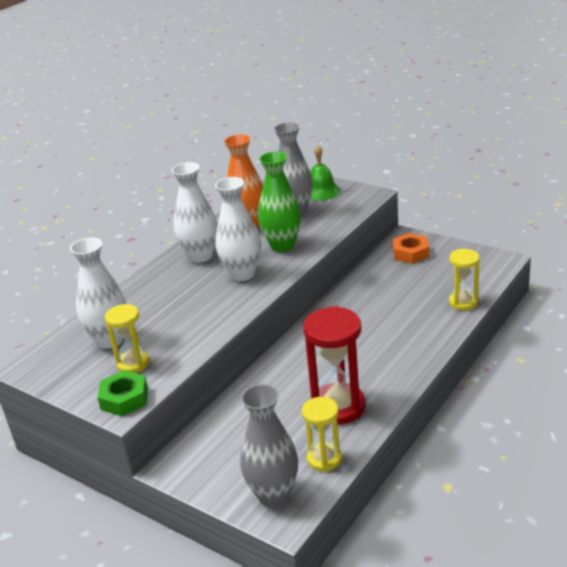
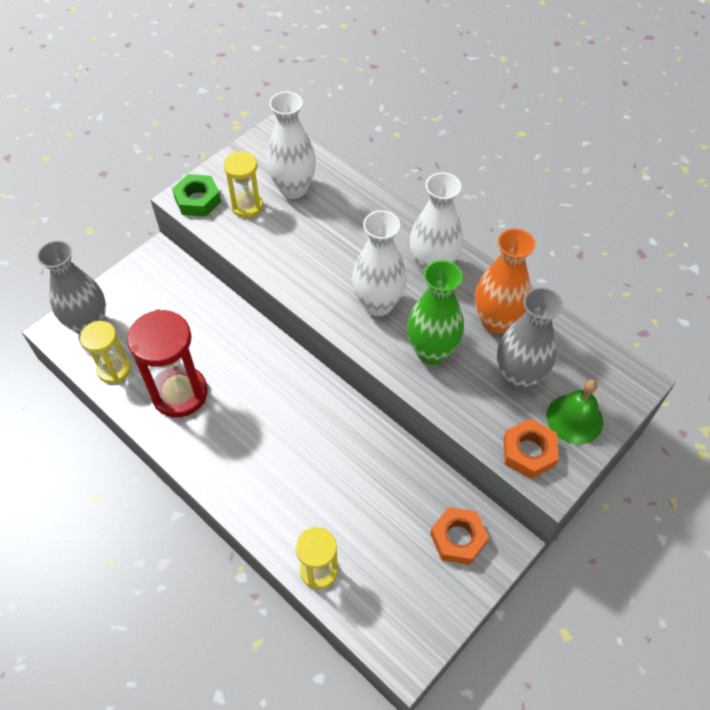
camera: 95 degrees right, 25 degrees up
none -> orange nut [503,418,559,479]

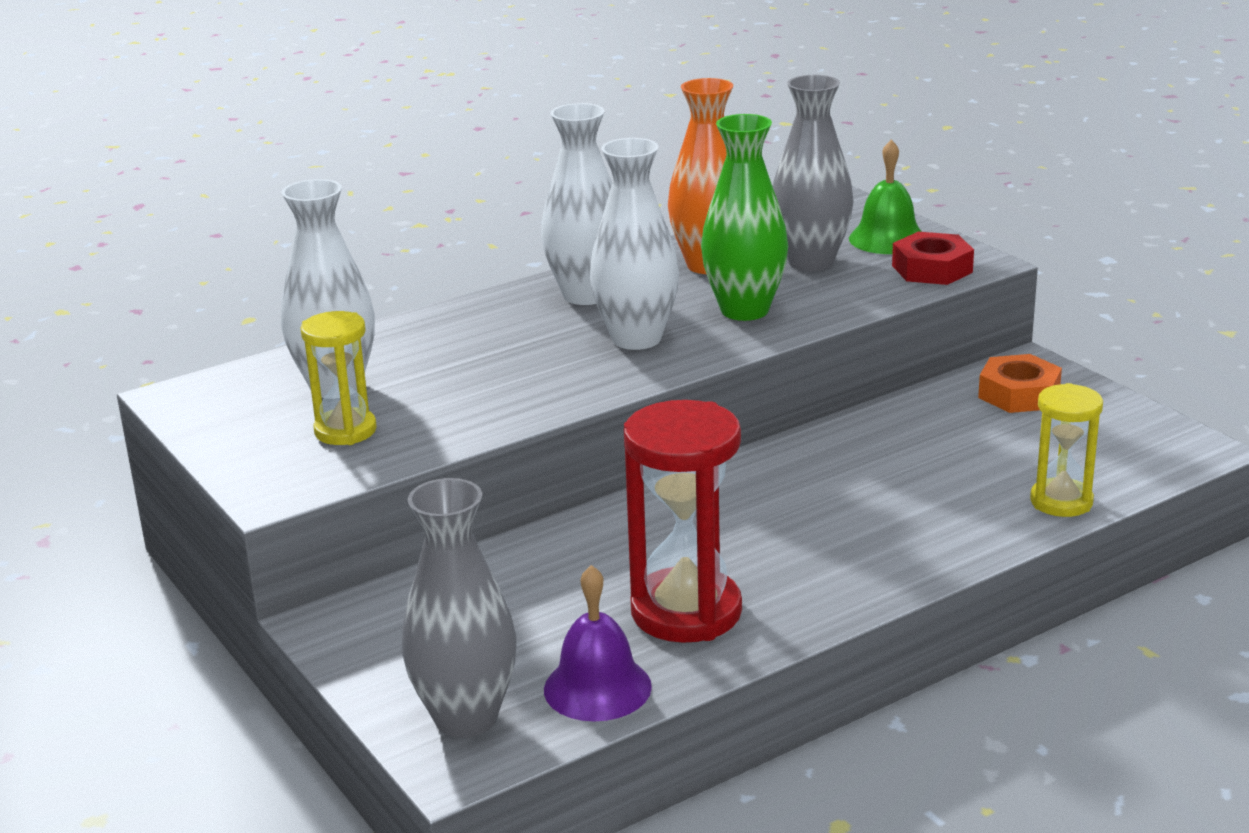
camera: 75 degrees left, 30 degrees down
yellow hourglass [80,321,131,384] -> purple bell [544,565,652,722]
green nut [172,174,221,217] -> none
orange nut [503,418,559,479] -> red nut [892,232,974,285]

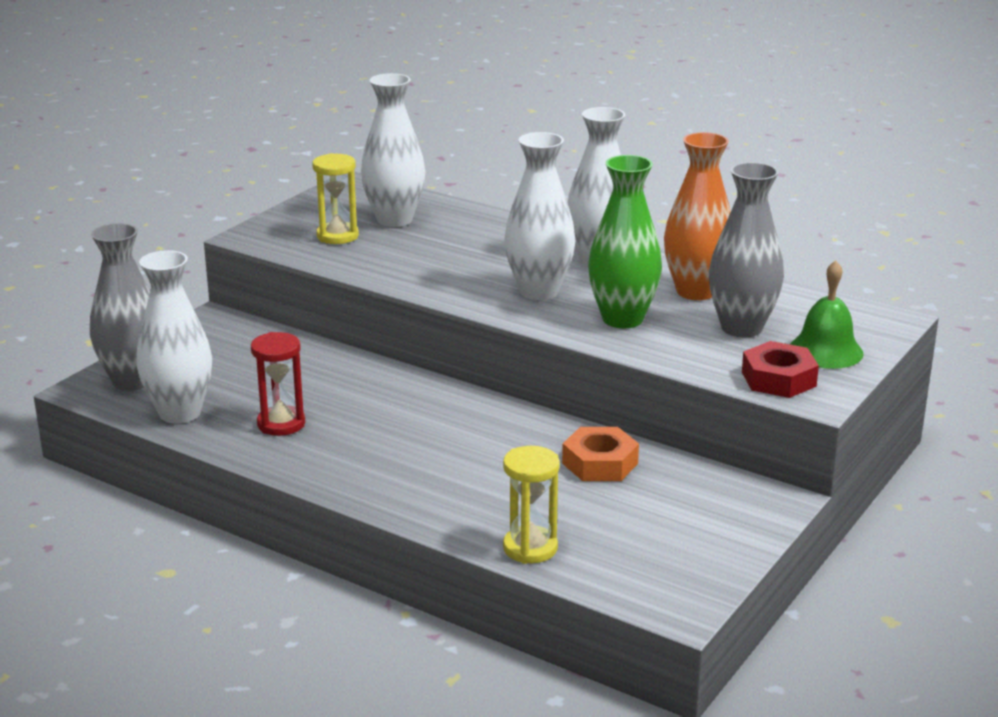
camera: 65 degrees right, 0 degrees up
purple bell [544,565,652,722] -> white vase [137,250,212,424]
red hourglass [624,400,742,643] -> red hourglass [251,332,305,436], size x0.60
orange nut [978,354,1062,413] -> orange nut moved to [562,427,639,481]

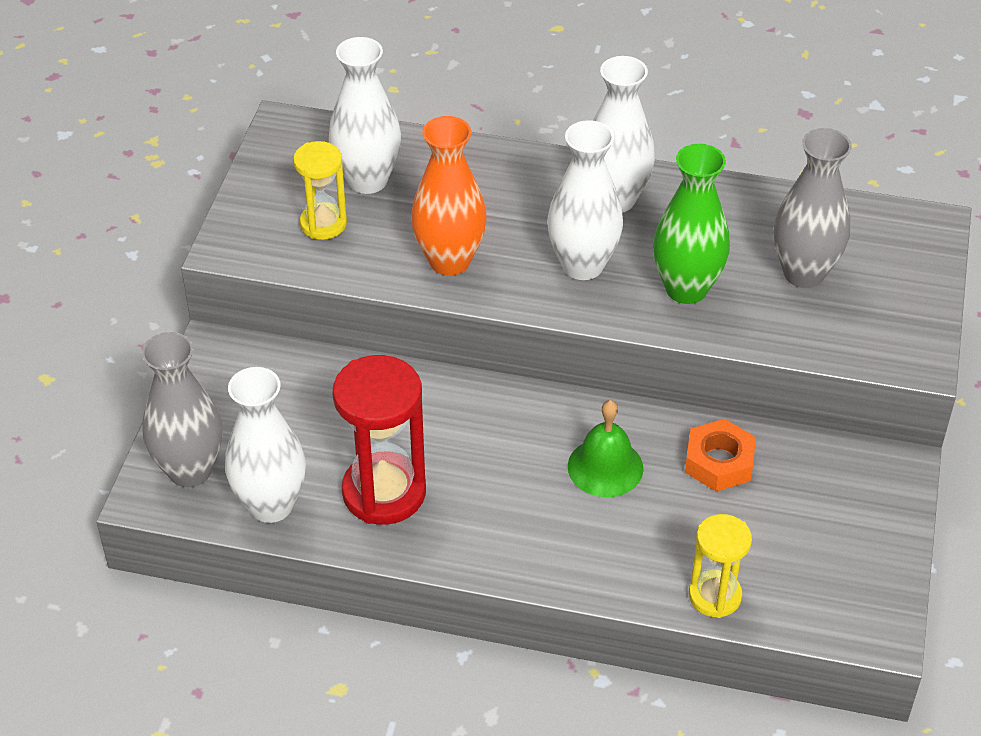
camera: 20 degrees left, 20 degrees up
red hourglass [251,332,305,436] -> red hourglass [333,355,426,525], size x1.66
orange vase [664,132,731,300] -> orange vase moved to [411,116,487,276]
red nut [742,341,819,398] -> none
green bell [790,260,864,369] -> green bell moved to [568,400,643,497]

